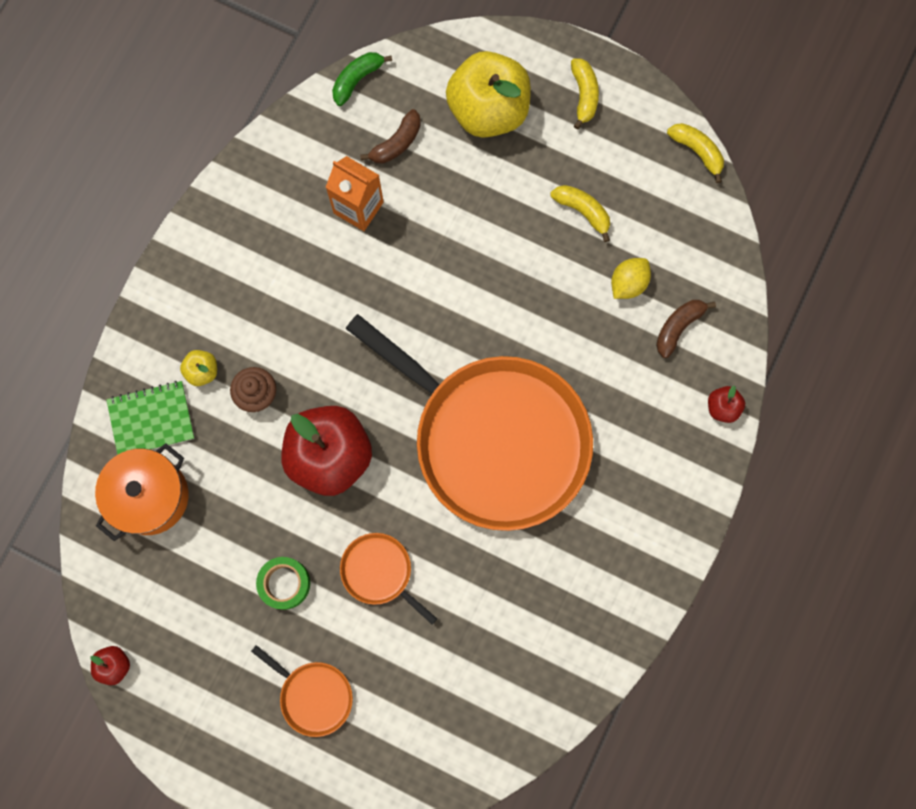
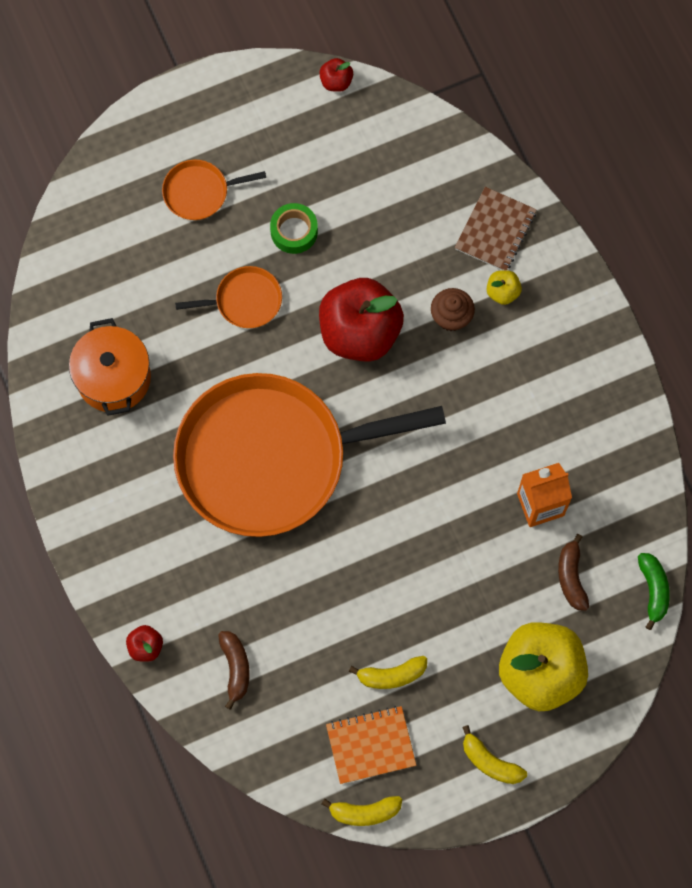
camera: 130 degrees right, 5 degrees down
orange pot [95,443,189,541] -> orange pot moved to [69,318,151,416]
green notebook [106,381,195,455] -> brown notebook [455,187,537,270]
yellow lemon [611,258,651,299] -> none
none -> orange notebook [326,706,416,784]

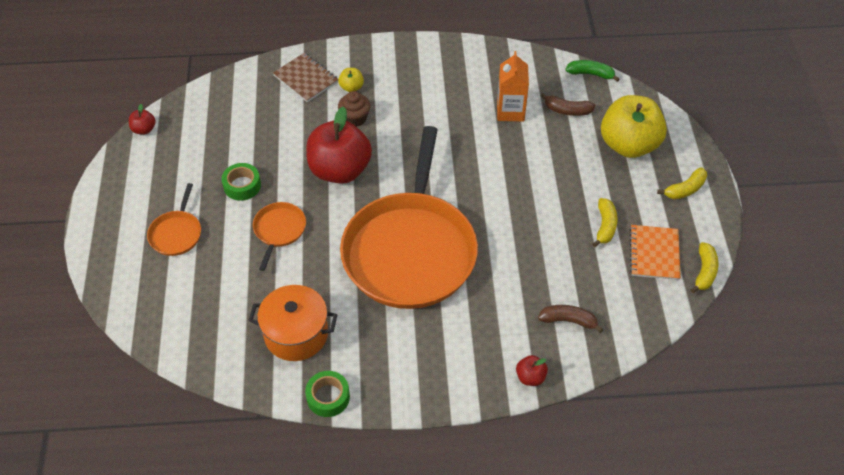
camera: 70 degrees left, 20 degrees down
none -> green tape [305,371,350,417]

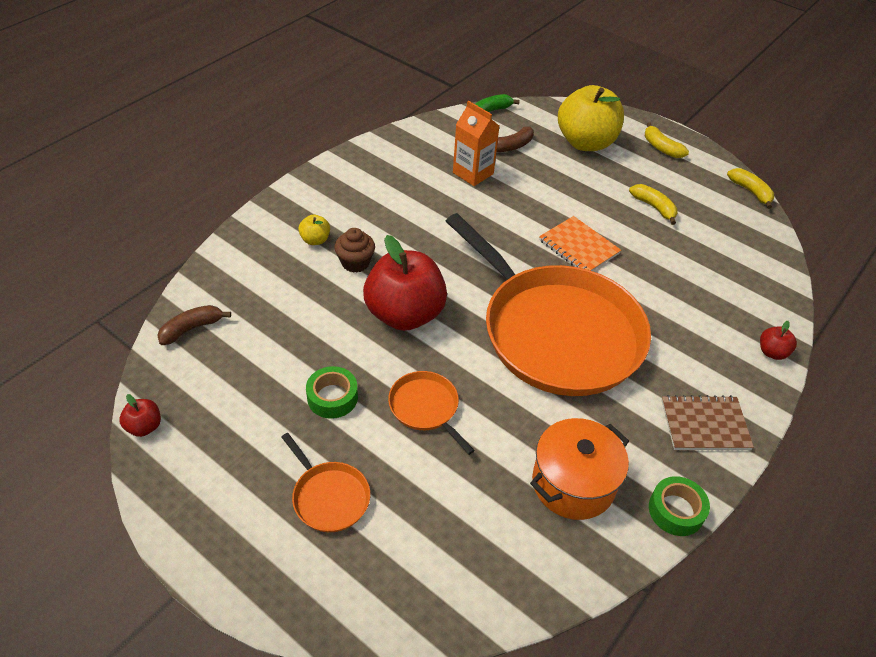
camera: 50 degrees left, 5 degrees down
brown notebook [273,53,338,102] -> brown notebook moved to [661,395,754,450]
brown banana [538,305,603,333] -> brown banana moved to [157,305,231,345]
orange notebook [629,225,681,280] -> orange notebook moved to [539,216,621,271]
yellow banana [657,167,707,199] -> yellow banana turned 135 degrees clockwise [645,122,689,158]

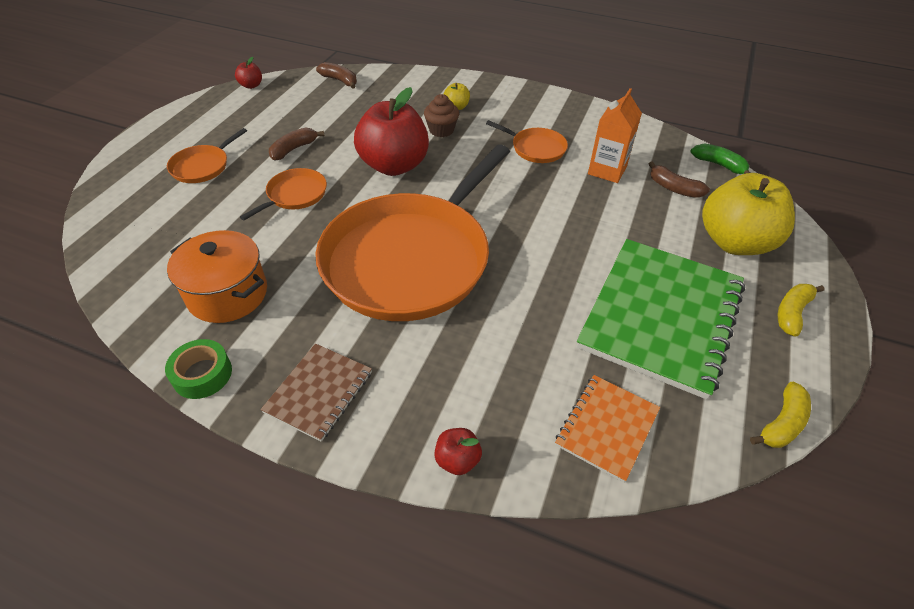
camera: 75 degrees right, 0 degrees up
green tape [306,366,358,419] -> brown banana [269,127,324,160]
orange notebook [539,216,621,271] -> orange notebook moved to [555,375,660,483]
yellow banana [629,184,677,225] -> green notebook [576,239,745,399]
brown notebook [661,395,754,450] -> brown notebook turned 45 degrees clockwise [260,344,372,442]
none -> orange pan [486,120,568,163]

